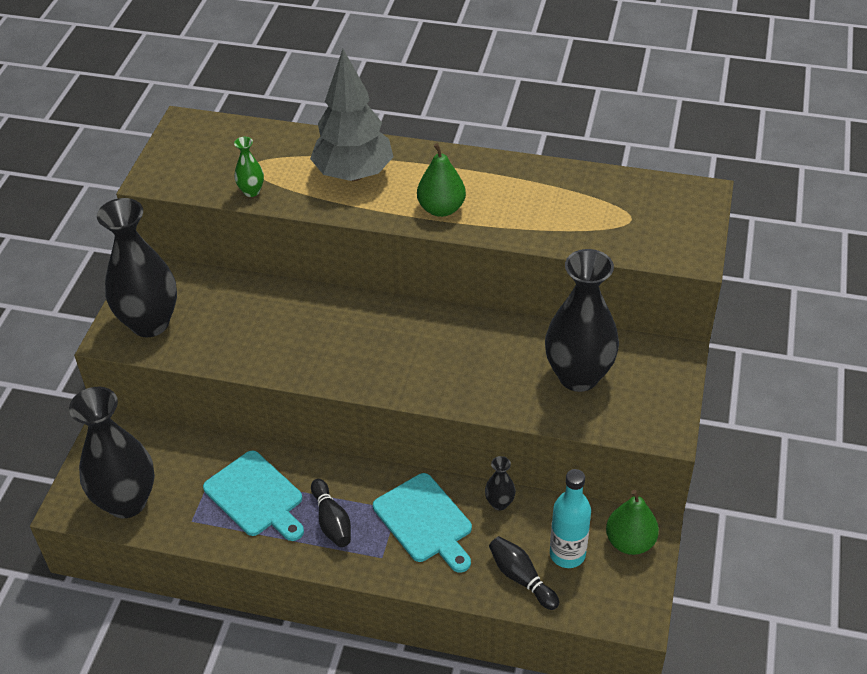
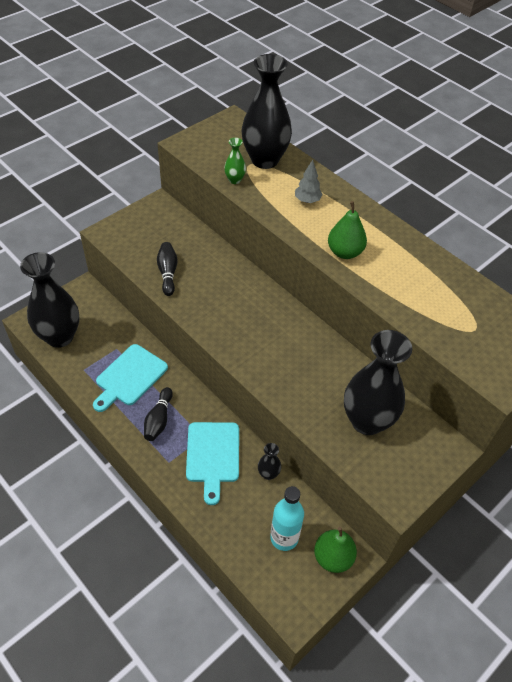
camera: 30 degrees right, 5 degrees up
black vase [97,198,177,337] -> black vase moved to [242,54,292,169]
turquoise cutting board [203,450,304,541] -> turquoise cutting board turned 45 degrees clockwise [93,344,168,412]
grey tree [310,49,393,181] -> grey tree [295,160,323,203], size x0.45
black bowling pin [489,536,559,610] -> black bowling pin moved to [157,242,177,296]

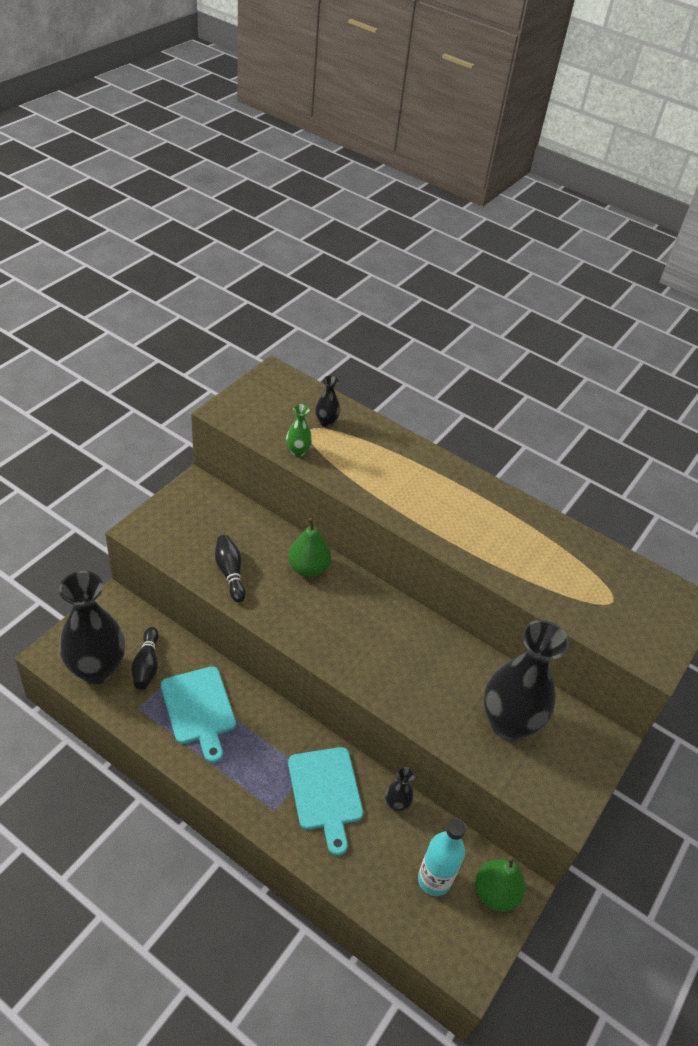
camera: 15 degrees left, 5 degrees down
turquoise cutting board [93,344,168,412] -> turquoise cutting board turned 45 degrees counterclockwise [161,666,236,763]
black bowling pin [144,387,173,441] -> black bowling pin moved to [131,627,159,690]
black vase [242,54,292,169] -> black vase [315,376,340,427], size x0.43
grey tree [295,160,323,203] -> none
green pear [328,201,367,259] -> green pear moved to [288,518,331,577]

